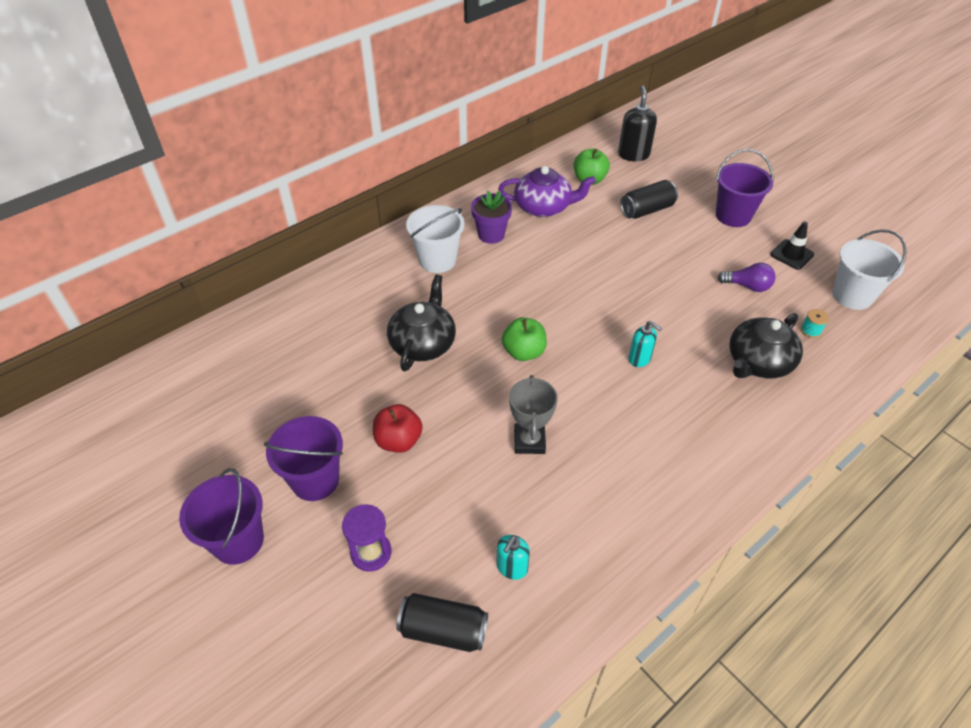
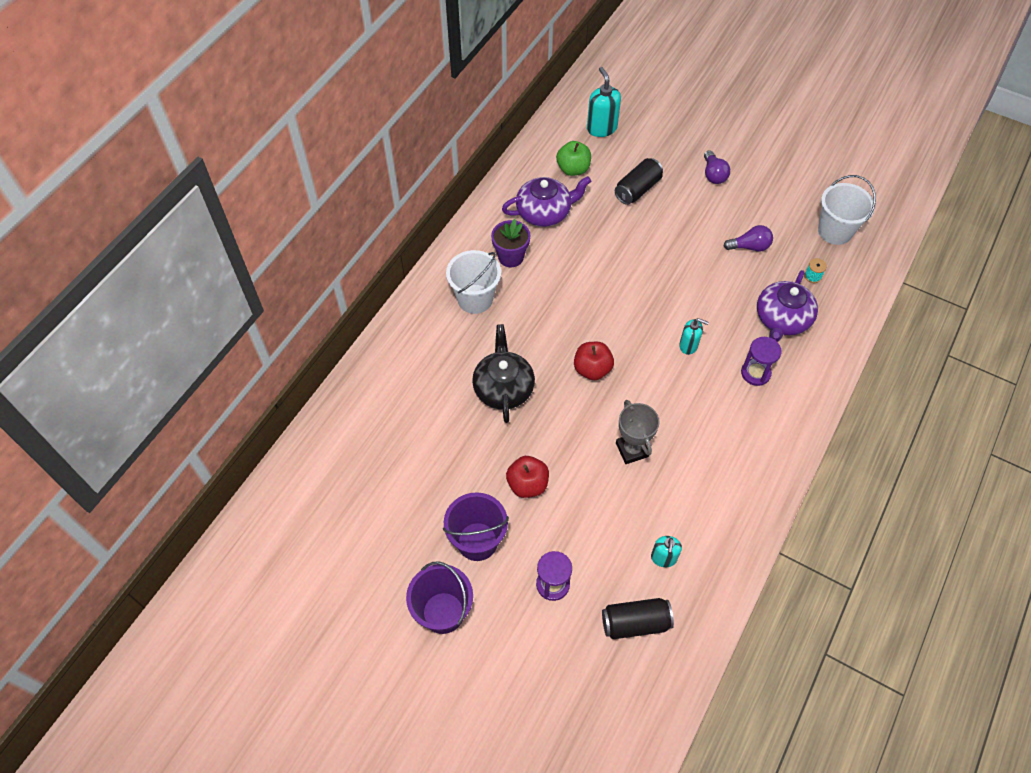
camera: 20 degrees left, 10 degrees up
green apple [502,317,547,361] -> red apple [574,342,614,380]
black soap dispenser [618,85,657,161] -> turquoise soap dispenser [587,67,621,137]
purple bucket [716,149,773,227] -> purple light bulb [704,150,730,184]
black teapot [729,313,803,379] -> purple teapot [757,270,818,342]
black traffic cone [770,222,814,270] -> none
none -> purple hourglass [741,337,782,386]

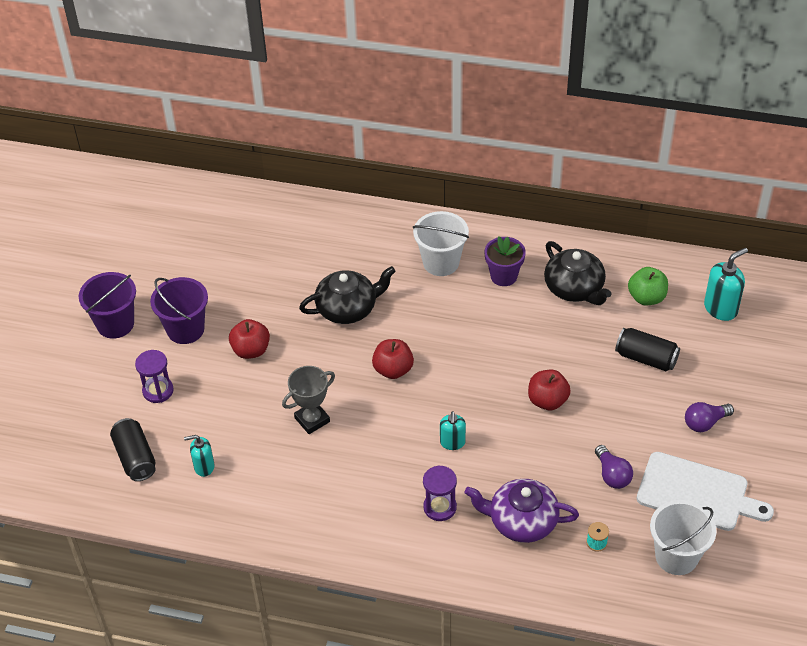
camera: 75 degrees right, 10 degrees down
purple teapot [502,176,591,227] -> black teapot [544,241,612,305]
none -> red apple [528,370,571,410]
none -> white cutting board [637,452,774,531]

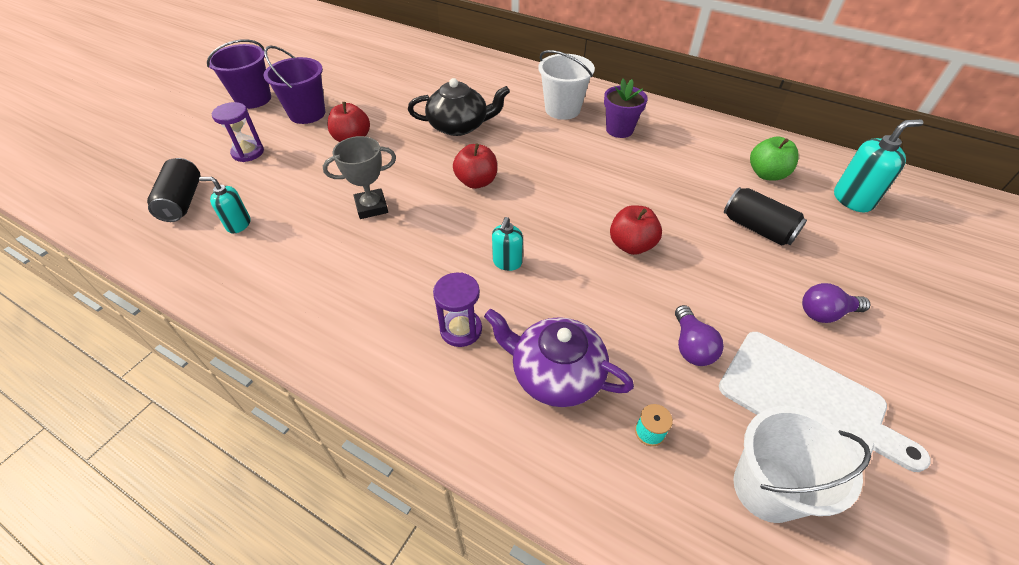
camera: 15 degrees right, 0 degrees up
black teapot [544,241,612,305] -> none

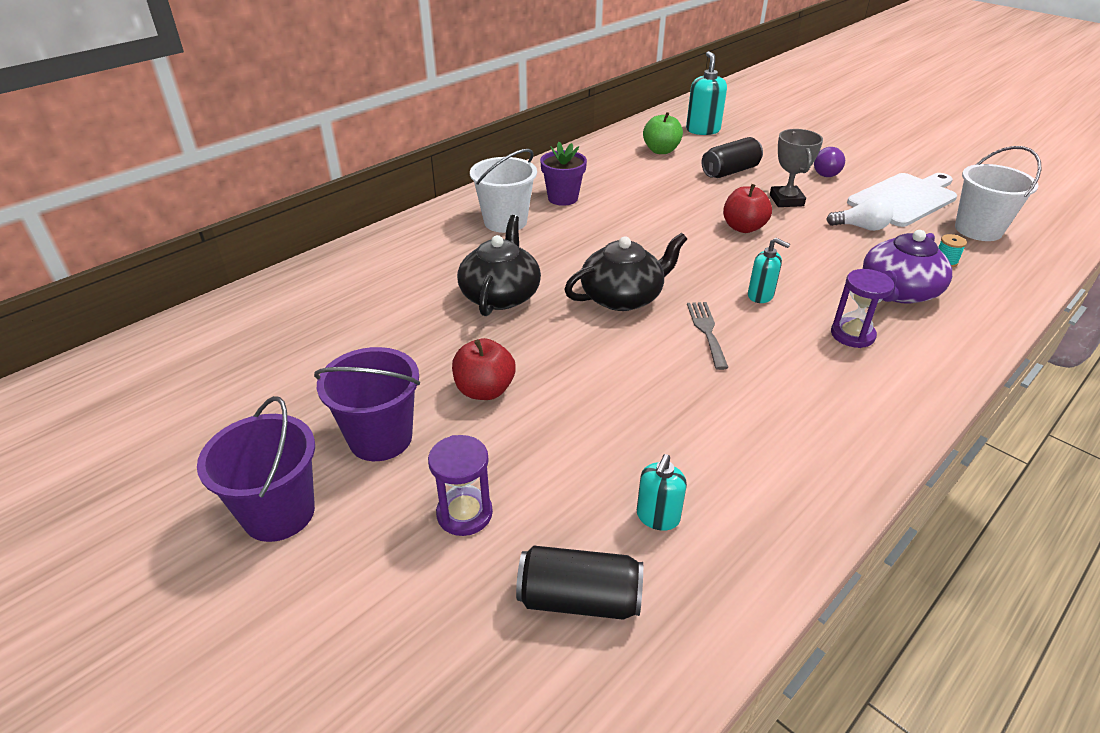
camera: 75 degrees left, 10 degrees down
grey trophy [323,136,396,219] -> grey trophy moved to [770,129,823,207]
red apple [453,143,497,189] -> black teapot [564,233,687,311]
purple light bulb [675,305,724,366] -> white light bulb [826,197,893,231]
none -> grey fork [687,302,728,370]

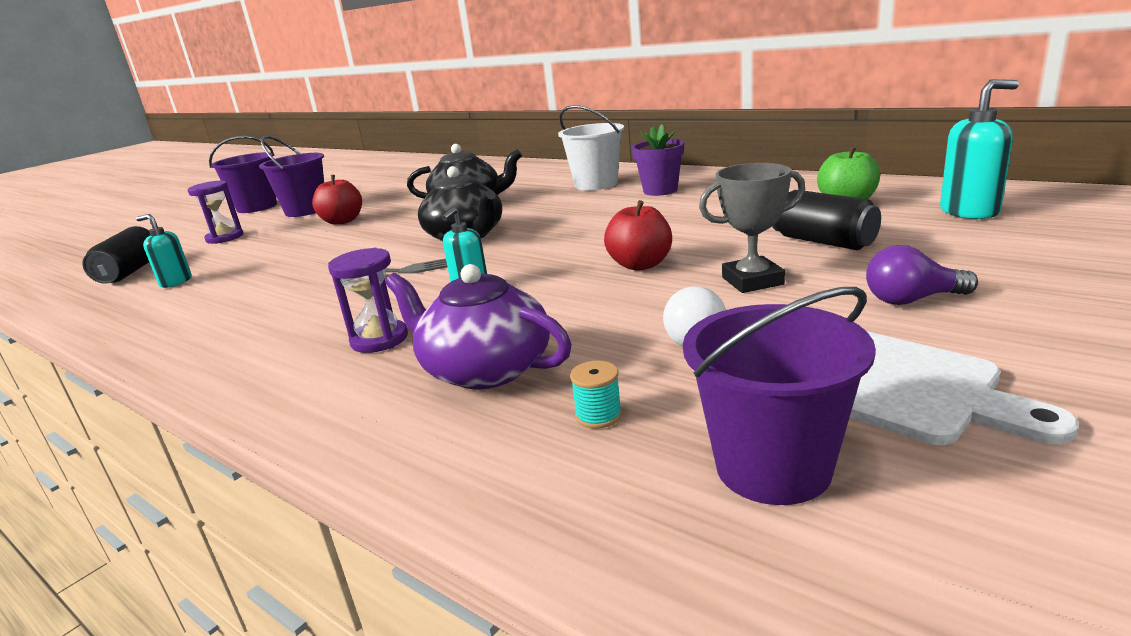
camera: 85 degrees right, 15 degrees down
white bucket [955,146,1041,241] -> purple bucket [683,287,876,505]

